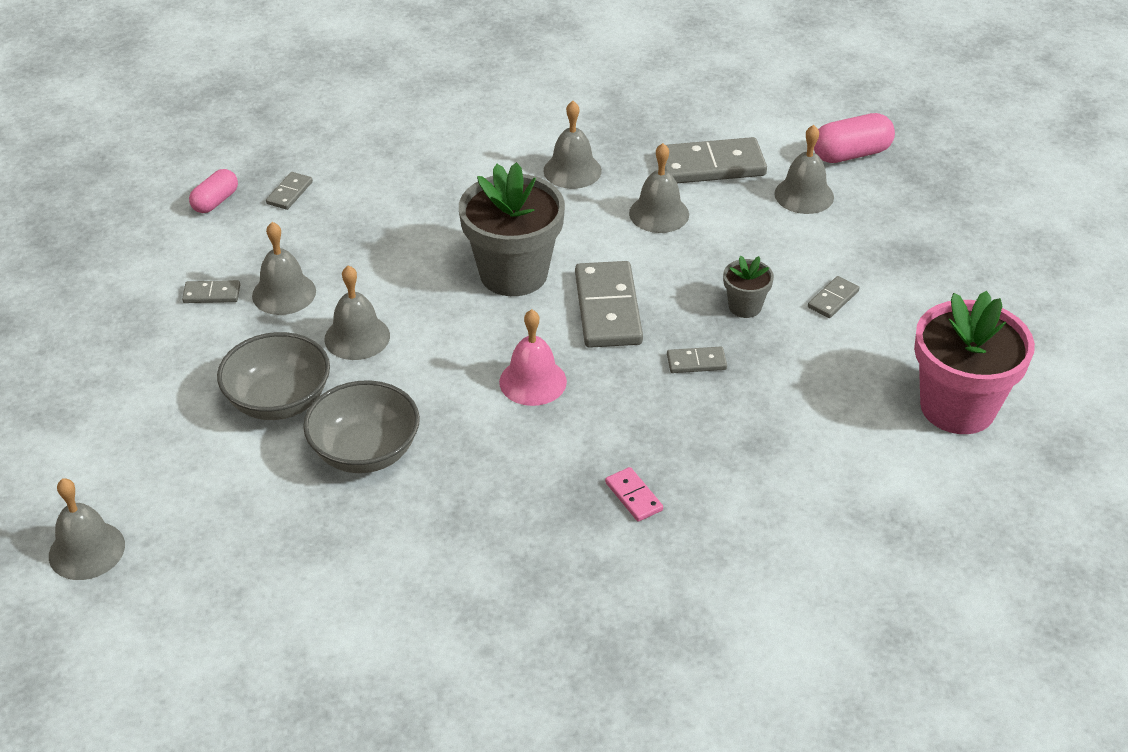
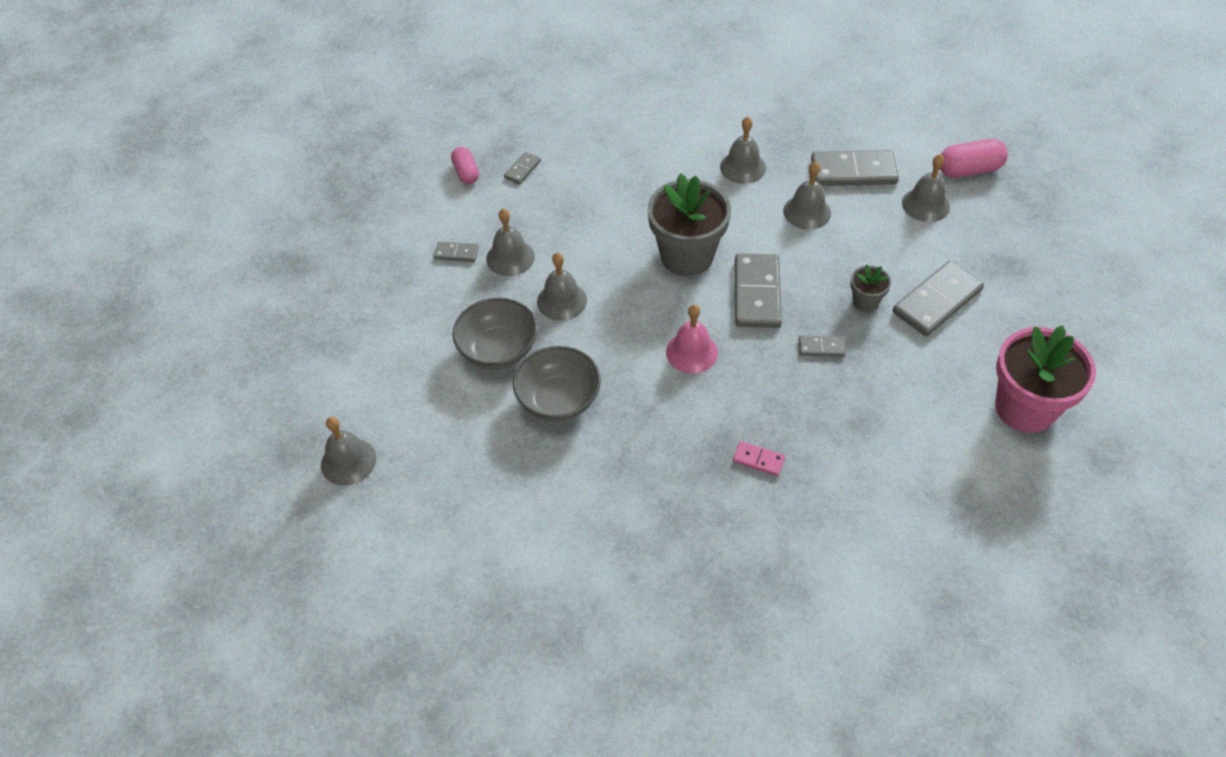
camera: 10 degrees right, 10 degrees up
pink capsule [189,169,238,213] -> pink capsule turned 60 degrees counterclockwise [451,147,479,184]
pink domino [605,467,663,522] -> pink domino turned 45 degrees counterclockwise [733,441,785,476]
grey domino [808,276,860,318] -> grey domino [893,261,984,336], size x2.07

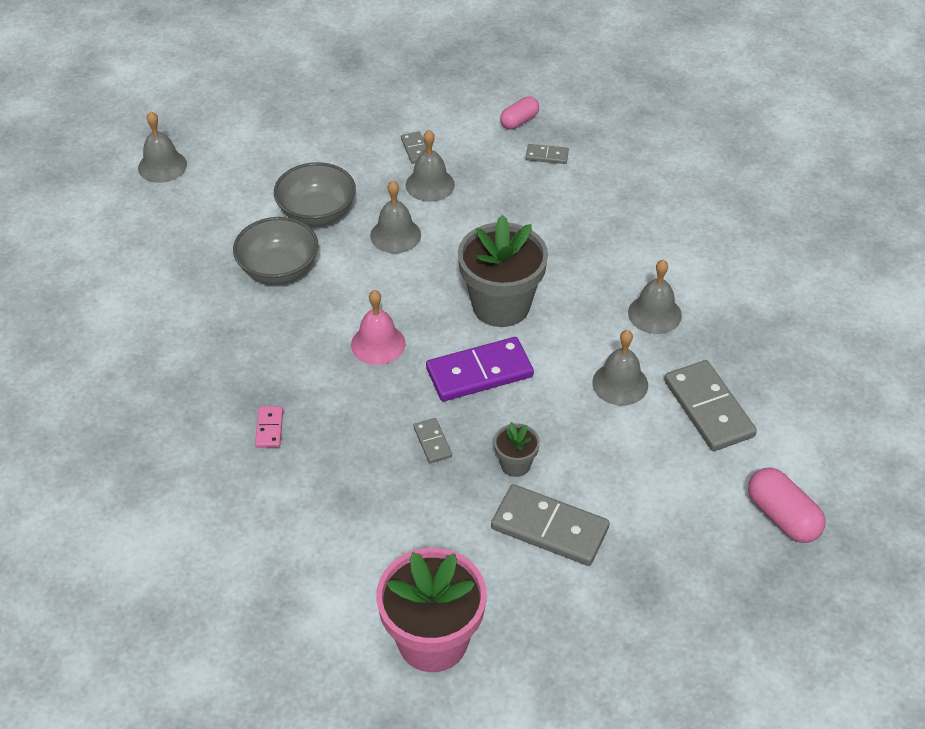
camera: 65 degrees right, 5 degrees down
grey domino [735,253,782,328] -> purple domino [426,337,534,401]
grey bell [902,154,950,222] -> none

